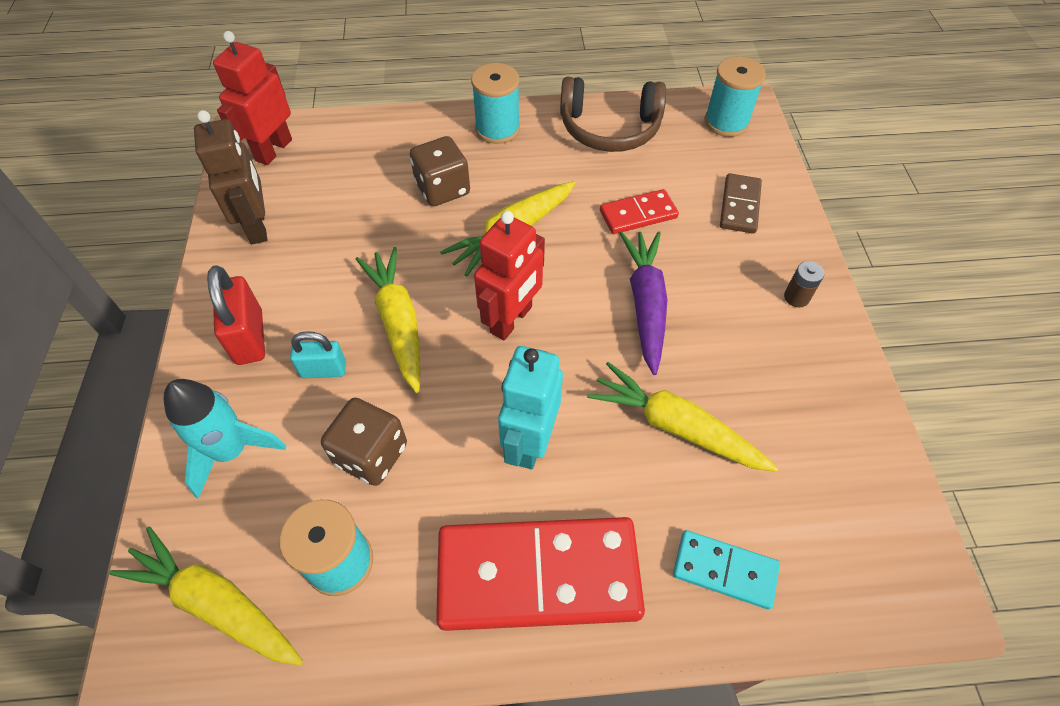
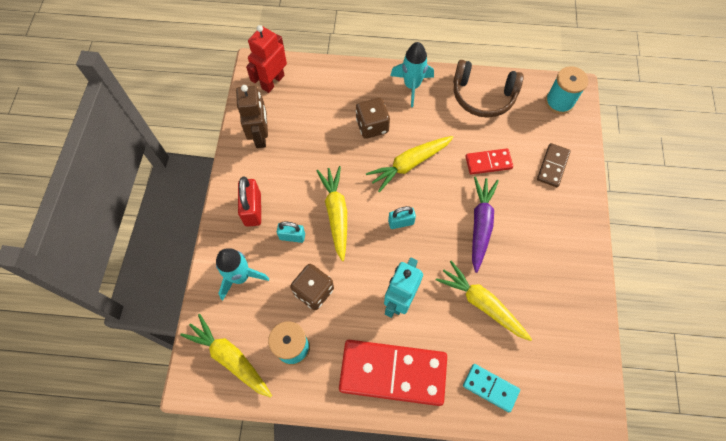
camera: 10 degrees right, 10 degrees up
turquoise spool [471,63,520,144] -> turquoise rocket [390,42,434,107]
red robot [474,211,545,340] -> turquoise padlock [388,206,416,229]
brown battery [784,261,824,307] -> none

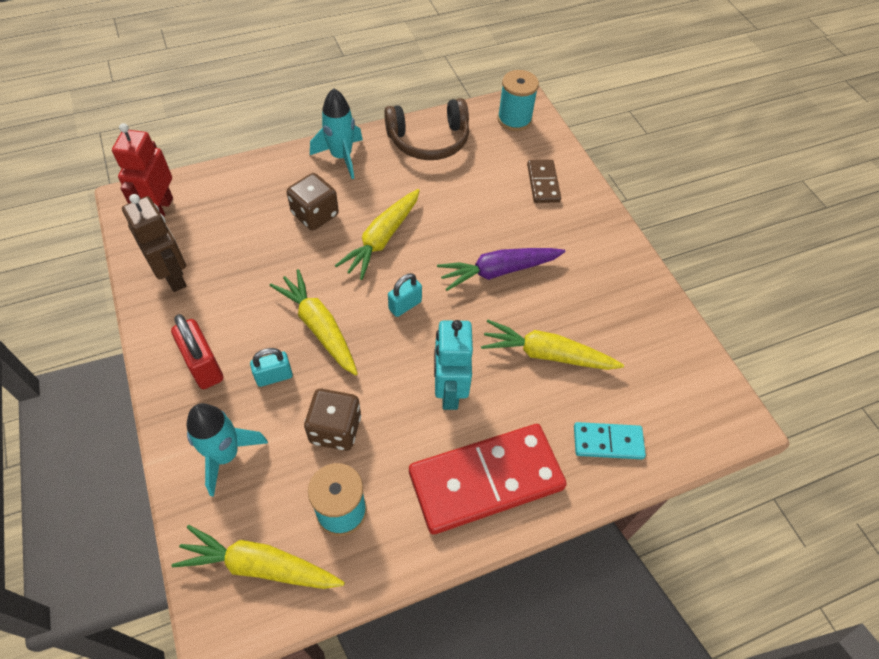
camera: 30 degrees left, 10 degrees down
red domino [465,149,513,175] -> none
purple carrot [472,176,499,273] -> purple carrot turned 90 degrees counterclockwise [437,248,565,291]

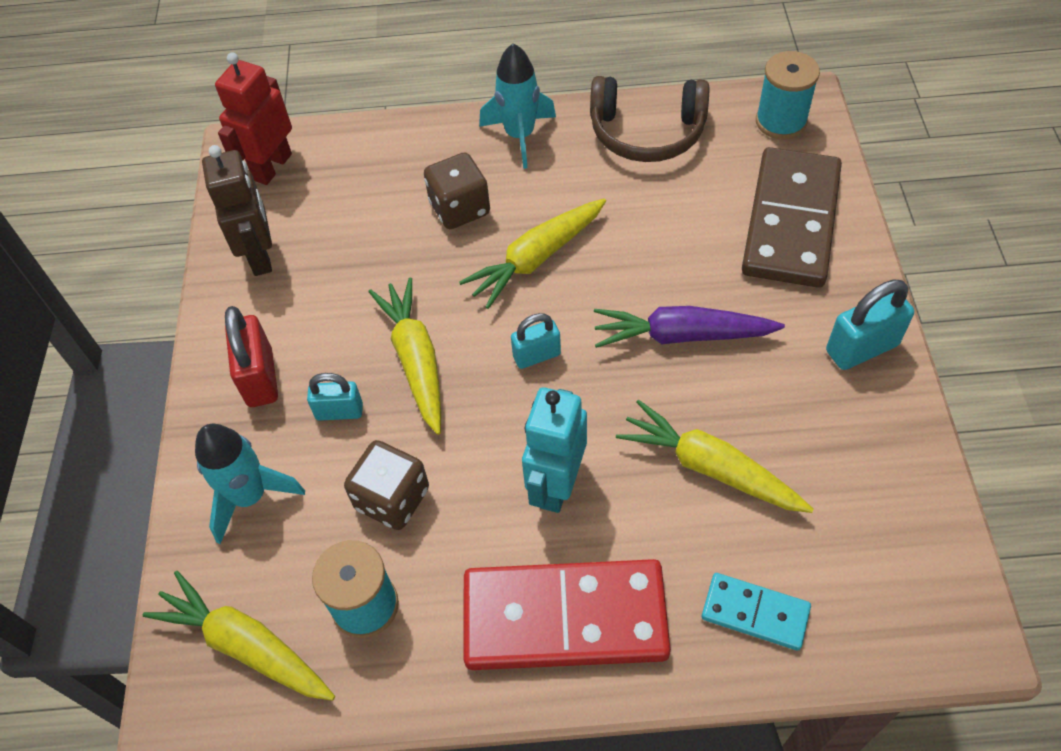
camera: 25 degrees right, 0 degrees up
brown domino [527,160,561,203] -> brown domino [742,147,842,288], size x2.02
none -> turquoise padlock [826,280,914,370]

